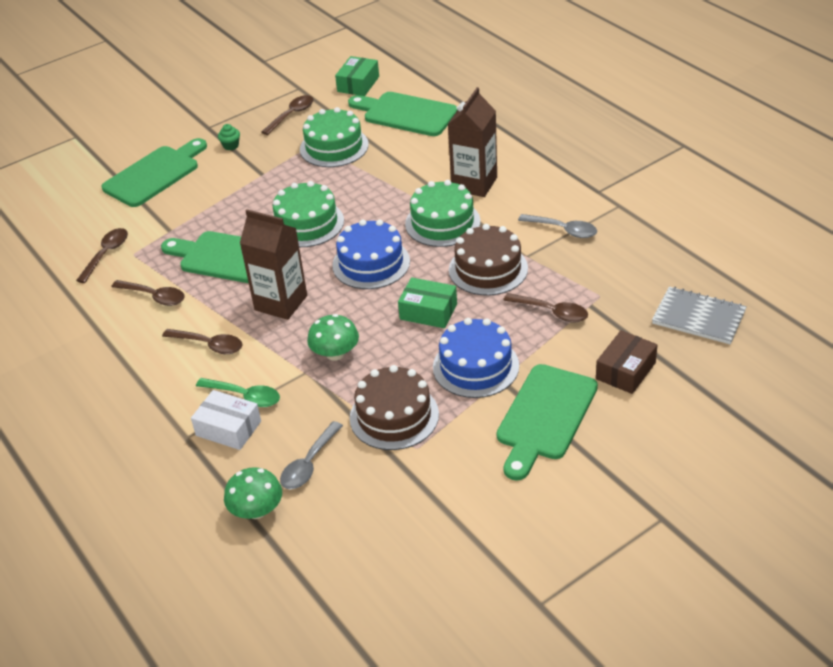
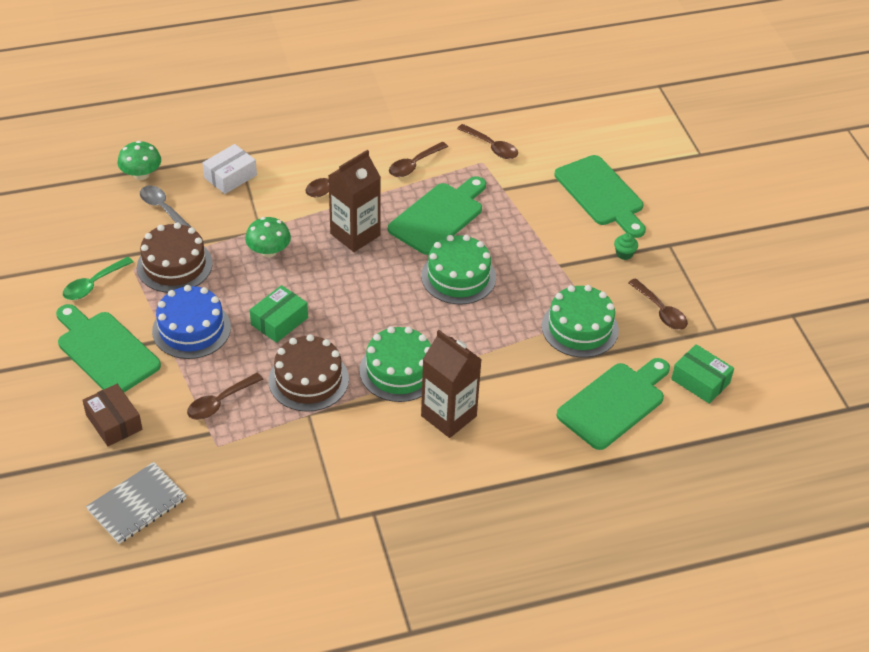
camera: 105 degrees right, 5 degrees up
green spoon [196,378,280,407] -> green spoon moved to [63,256,134,300]
blue cake [332,219,410,289] -> none
grey spoon [518,214,597,238] -> none

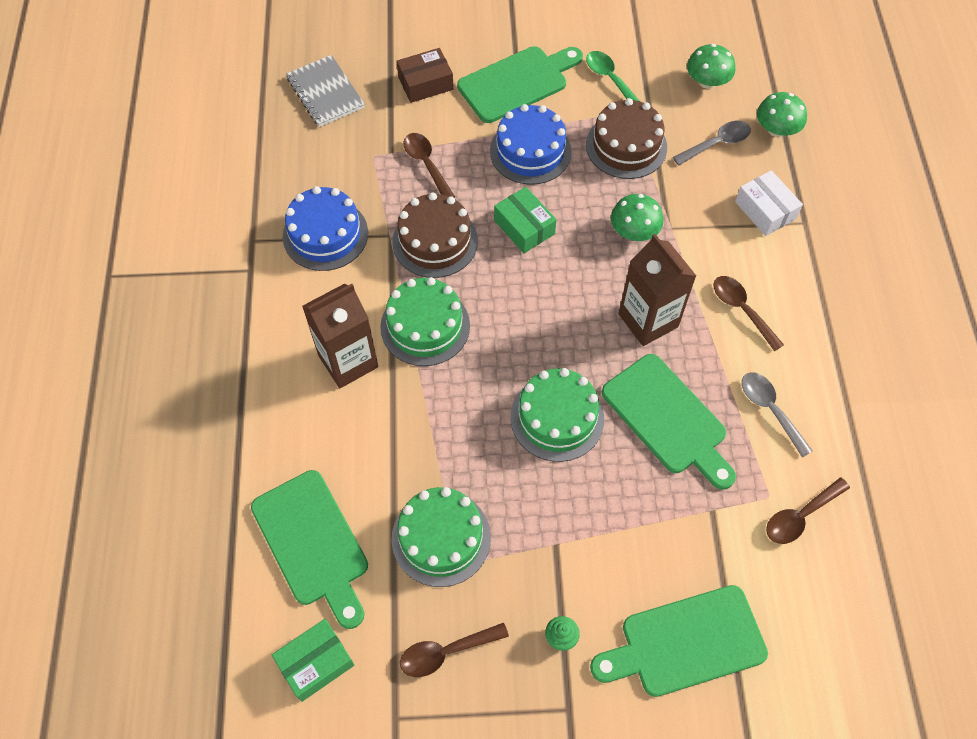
camera: 105 degrees right, 15 degrees up
brown spoon [389,142,448,177] -> grey spoon [742,372,813,458]
none -> blue cake [283,186,368,271]
none -> green mushroom [687,44,736,89]

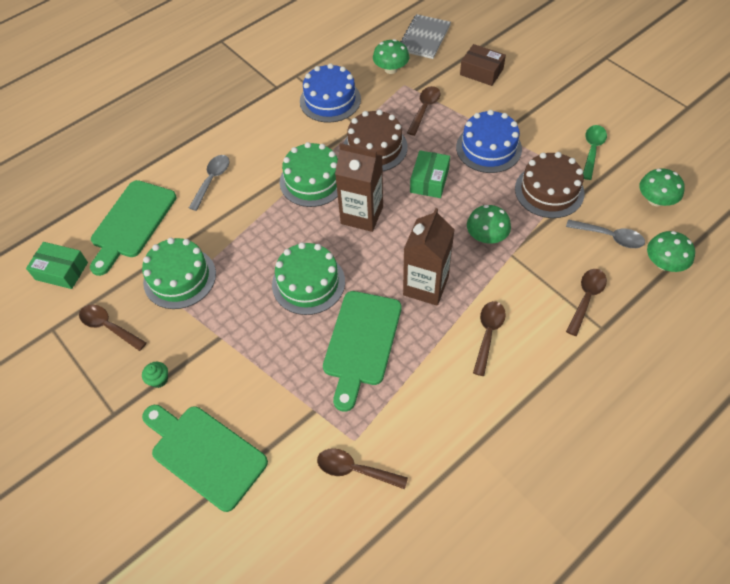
camera: 55 degrees right, 5 degrees down
brown carton [302,284,378,388] -> brown carton moved to [335,143,383,232]
green cutting board [457,46,583,123] -> none
white box [735,170,803,236] -> brown spoon [566,269,607,336]
grey spoon [742,372,813,458] -> grey spoon moved to [189,155,230,211]
none -> green mushroom [373,39,409,74]

